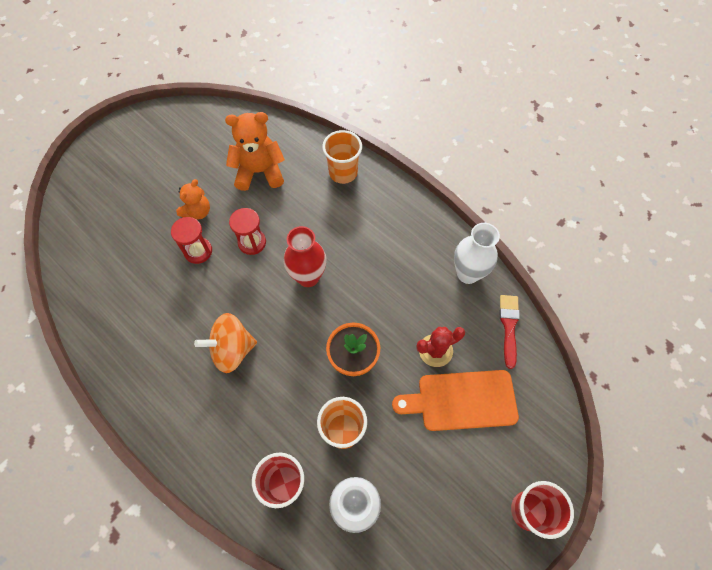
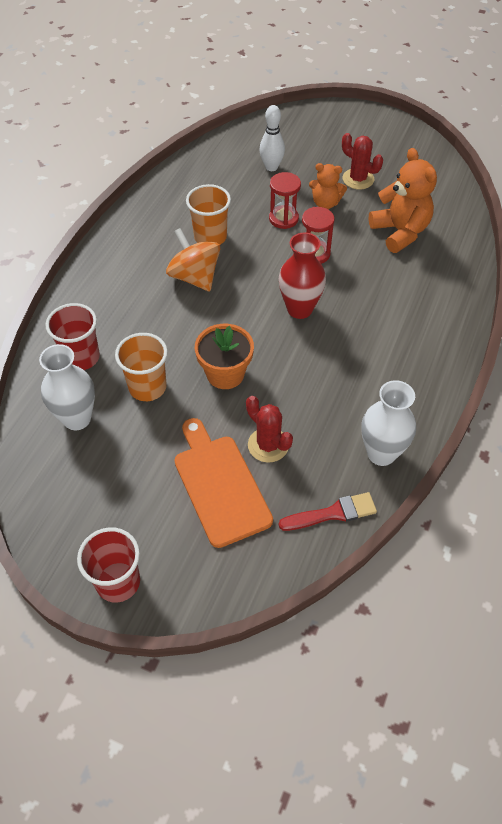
camera: 70 degrees right, 10 degrees down
orange cup [322,130,362,184] -> orange cup moved to [186,184,231,245]
none -> white bowling pin [259,105,285,171]
none -> red cactus [342,133,383,189]

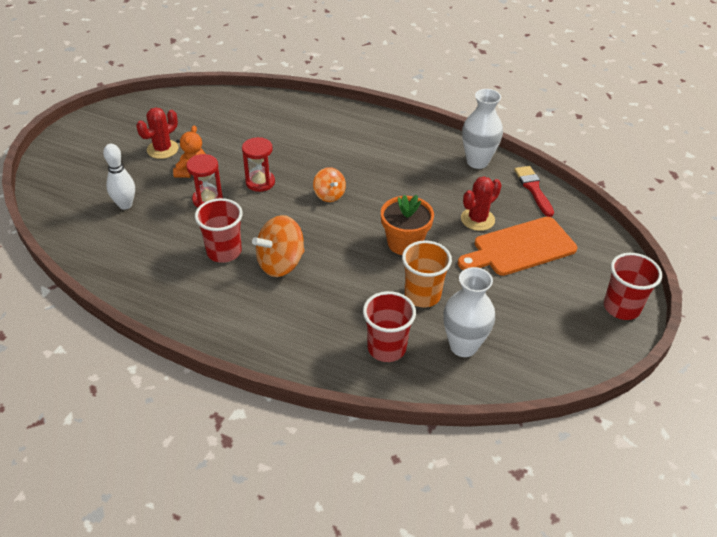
camera: 90 degrees left, 10 degrees down
orange cup [186,184,231,245] -> red cup [195,198,243,263]
red vase [279,232,326,319] -> orange spinning top [313,167,346,202]
orange teddy bear [369,148,437,253] -> none

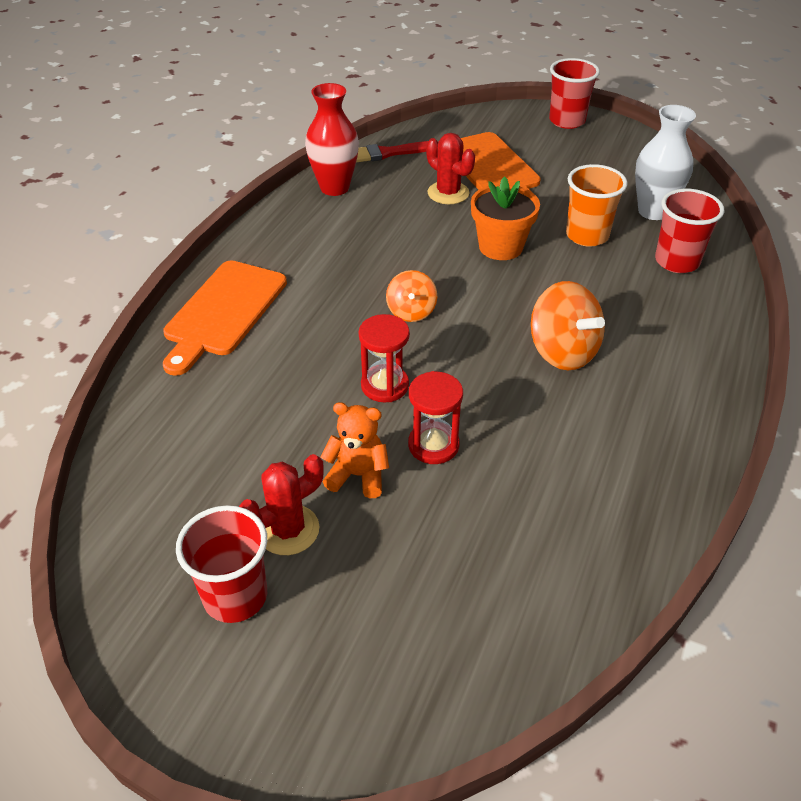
camera: 90 degrees left, 0 degrees up
white bowling pin [103,144,135,210] -> none
red cactus [136,107,179,159] -> red cactus turned 75 degrees counterclockwise [239,454,324,555]
red cup [195,198,243,263] -> red cup moved to [176,505,267,623]
orange spinning top [313,167,346,202] -> orange spinning top turned 120 degrees clockwise [386,270,437,322]
white vase [462,89,503,169] -> red vase [305,83,359,196]
none -> orange cutting board [163,260,287,376]

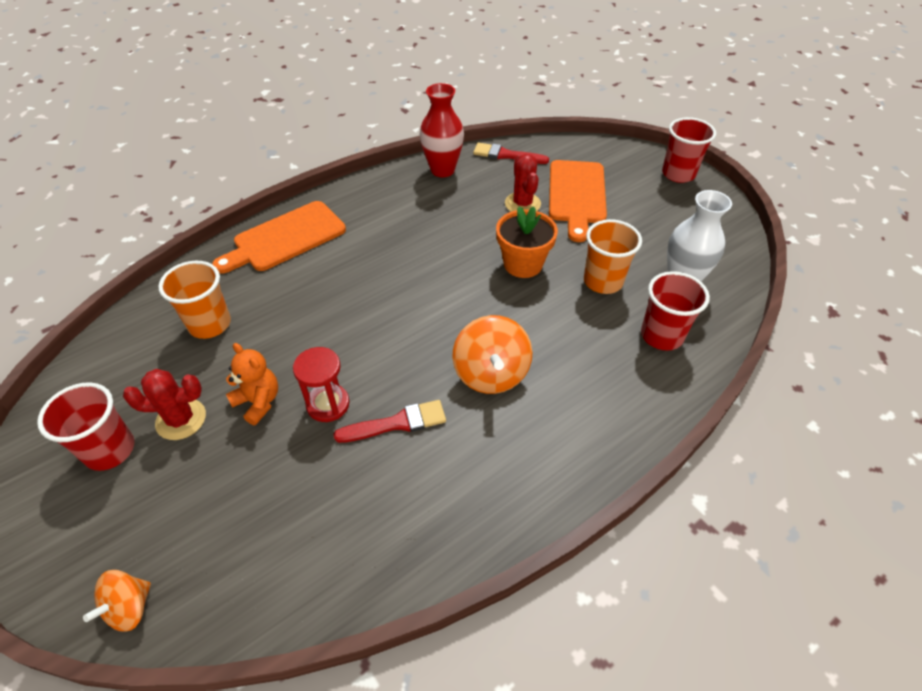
camera: 30 degrees right, 5 degrees up
red hourglass [359,314,410,402] -> none
orange spinning top [386,270,437,322] -> orange spinning top moved to [83,570,151,632]
none -> orange cup [158,261,231,339]
none -> red brush [333,400,446,443]

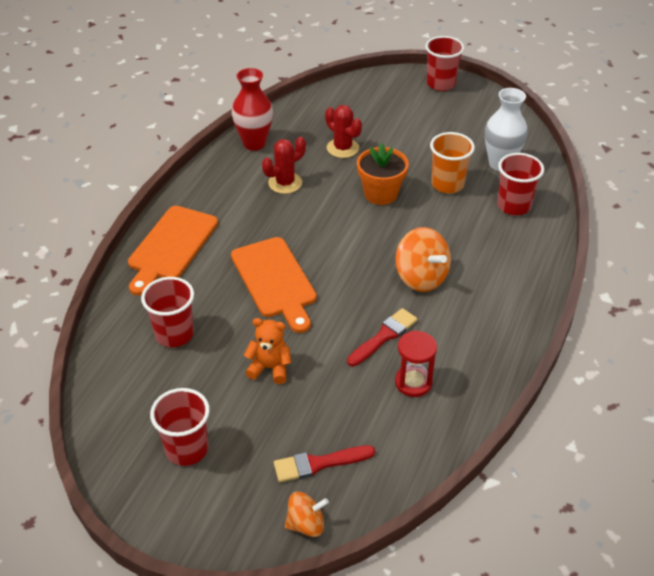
camera: 30 degrees left, 5 degrees down
orange spinning top [83,570,151,632] -> orange spinning top turned 105 degrees counterclockwise [285,492,329,537]
red cactus [123,369,206,440] -> red cactus moved to [262,137,306,194]
orange cup [158,261,231,339] -> red cup [141,277,194,347]
red hourglass [293,347,350,422] -> red hourglass moved to [395,331,437,397]
red brush [473,143,549,164] -> red brush moved to [274,445,375,482]
orange cutting board [549,160,607,242] -> orange cutting board moved to [231,237,317,333]

